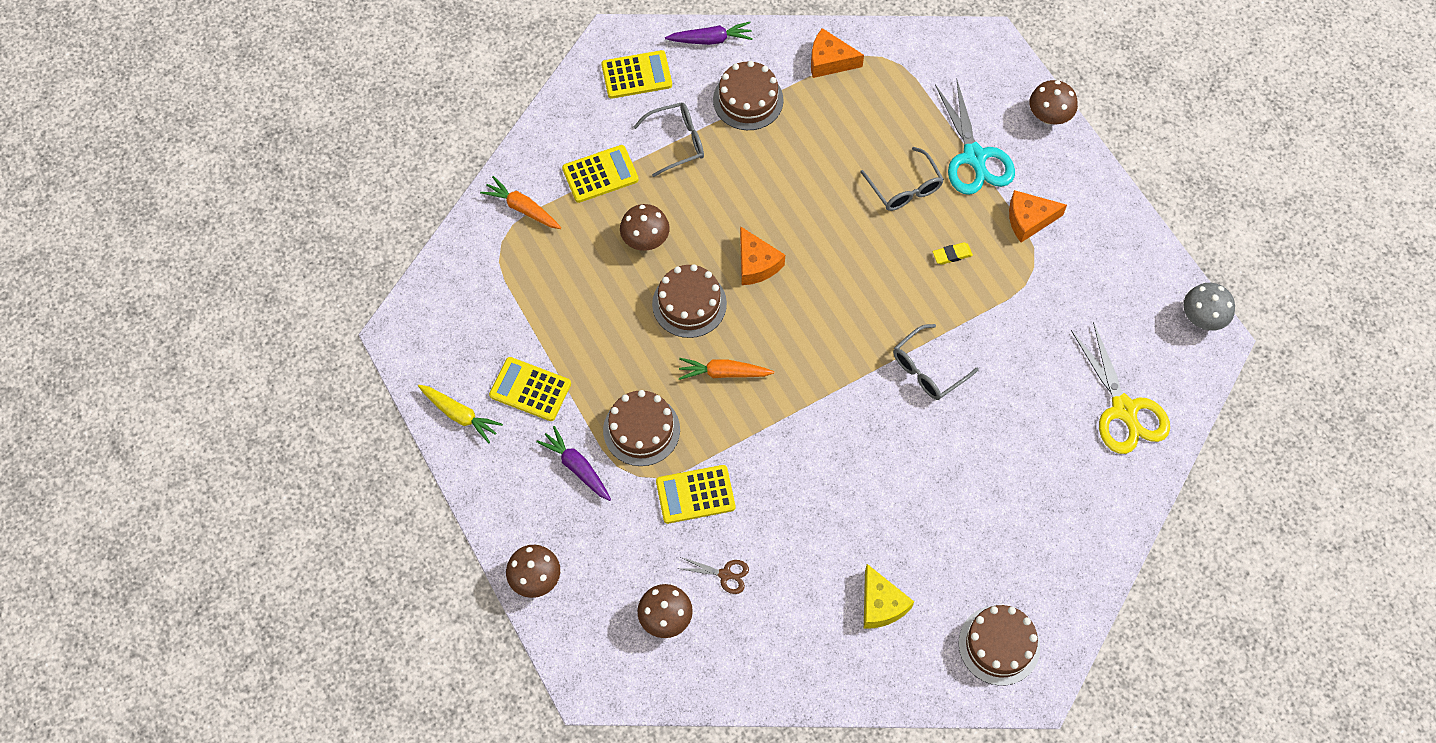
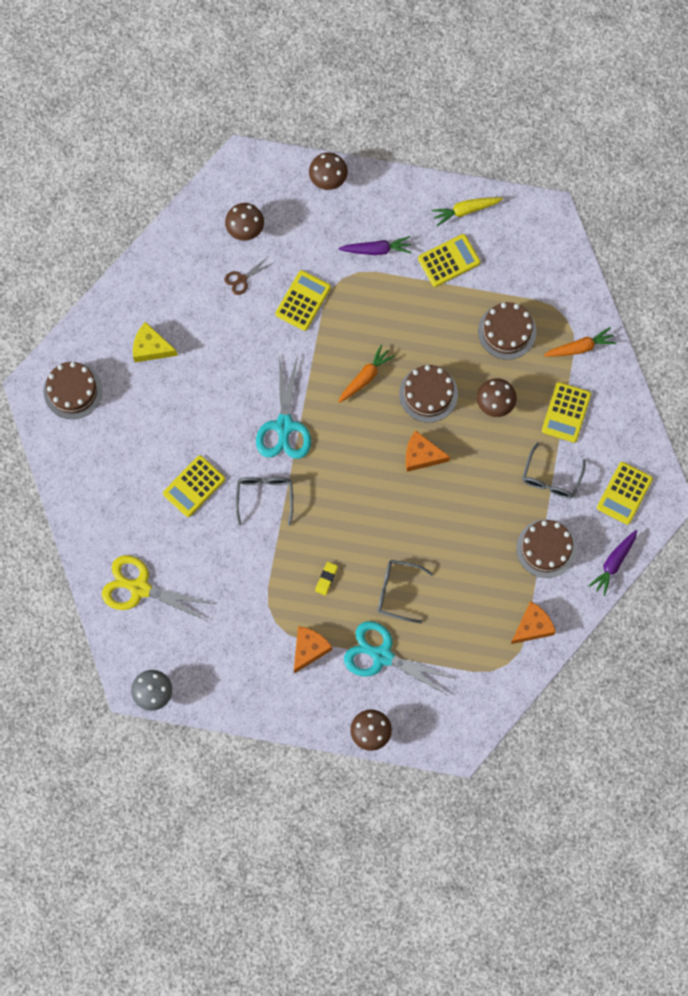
camera: 130 degrees right, 10 degrees up
brown cake [603,390,680,466] -> brown cake moved to [478,302,536,360]
none -> yellow calculator [163,455,225,517]
none -> turquoise scissors [256,355,311,459]

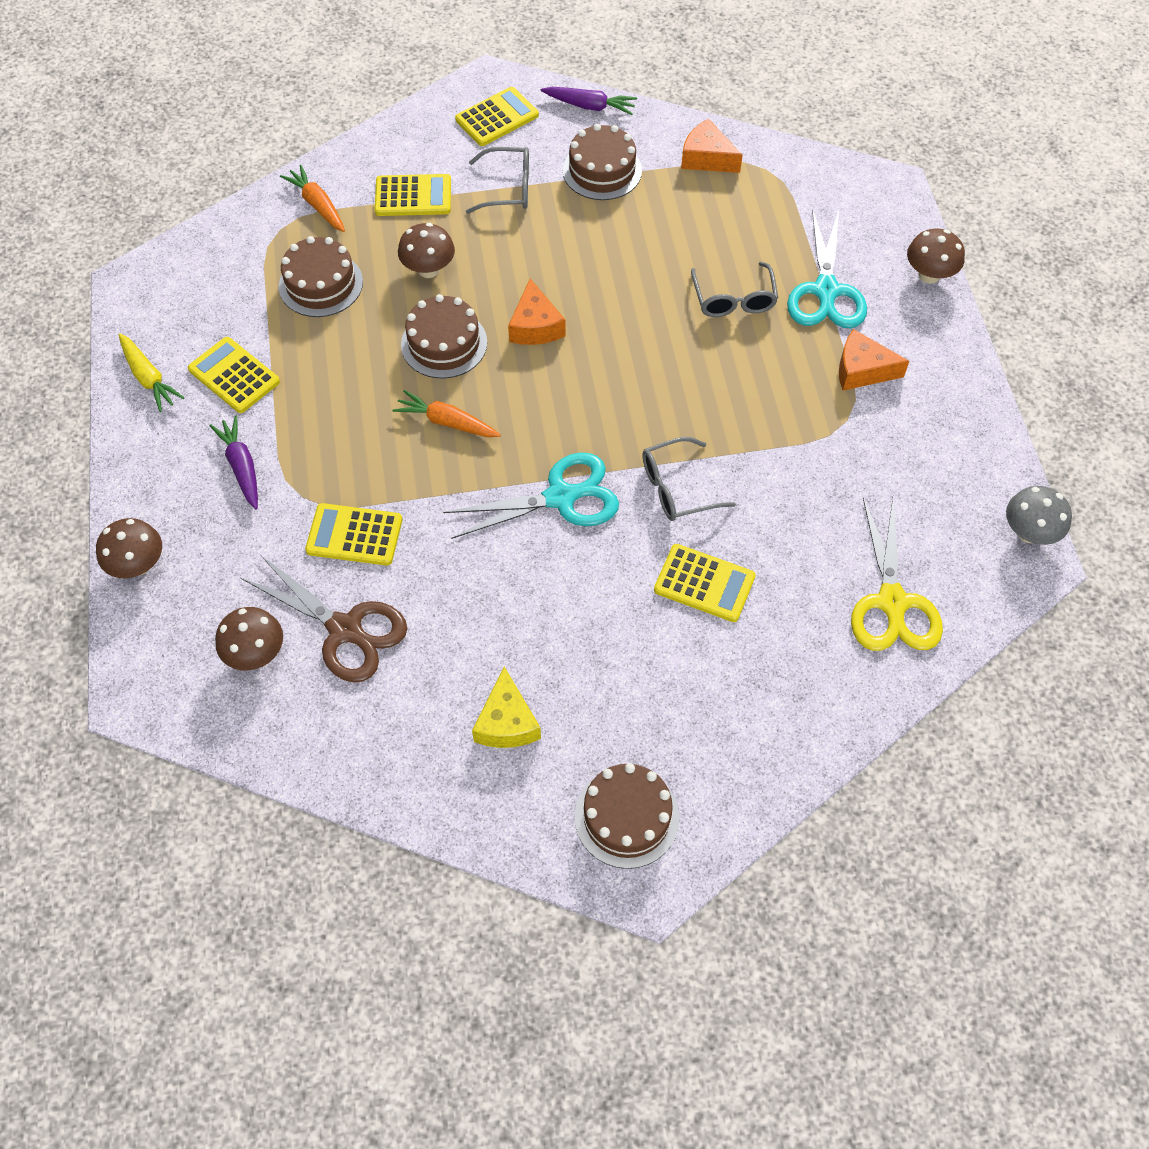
camera: 110 degrees left, 15 degrees down
brown scissors [224,258,273,295] -> brown scissors [241,556,407,682], size x2.10
yellow eraser [315,562,338,595] -> none
yellow calculator [597,462,653,525] -> yellow calculator turned 45 degrees counterclockwise [455,87,539,146]

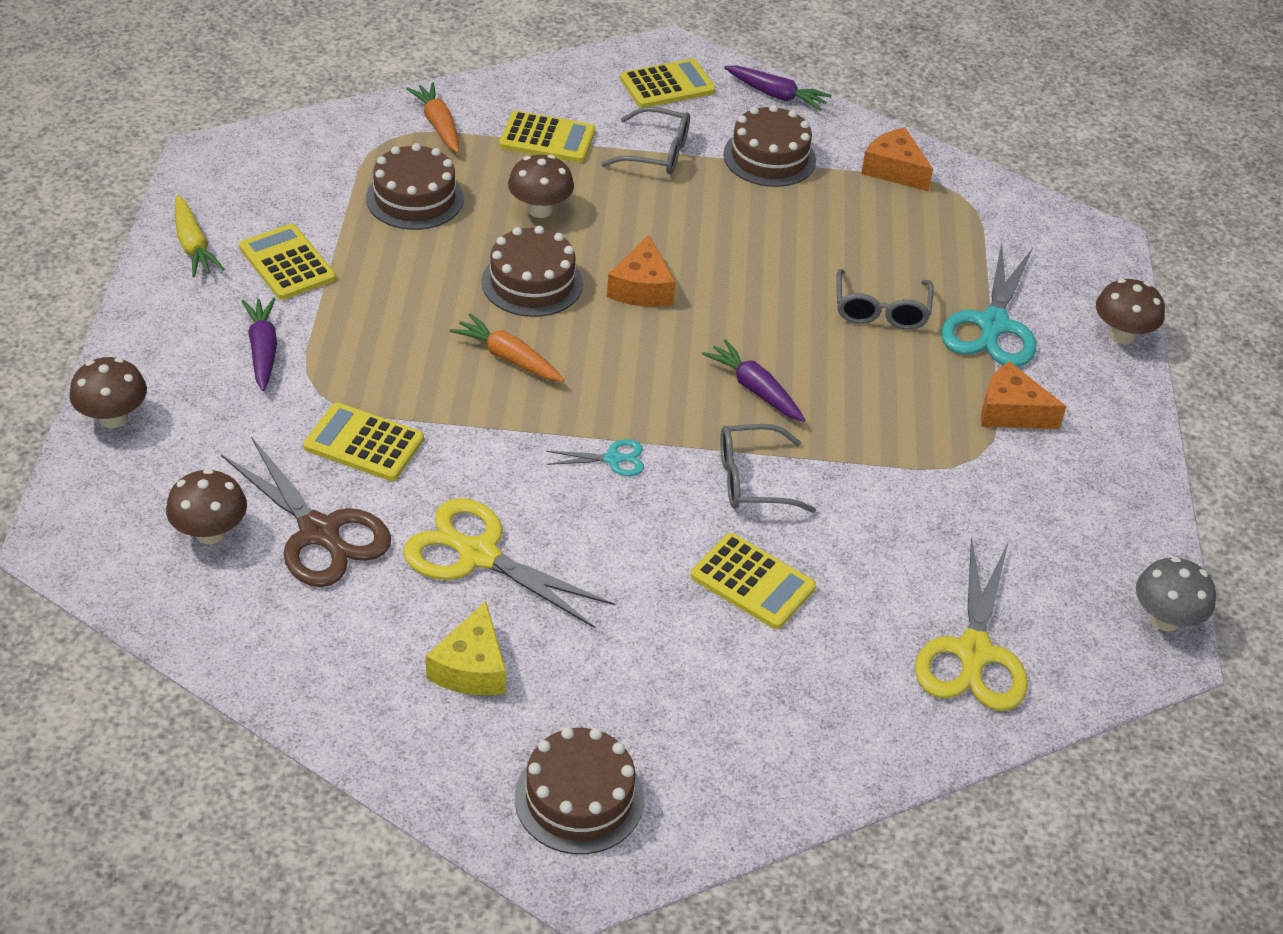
camera: 10 degrees right, 15 degrees down
turquoise scissors [443,452,619,539] -> turquoise scissors [546,439,644,476], size x0.48
none -> yellow scissors [403,498,615,628]
none -> purple carrot [702,339,805,422]

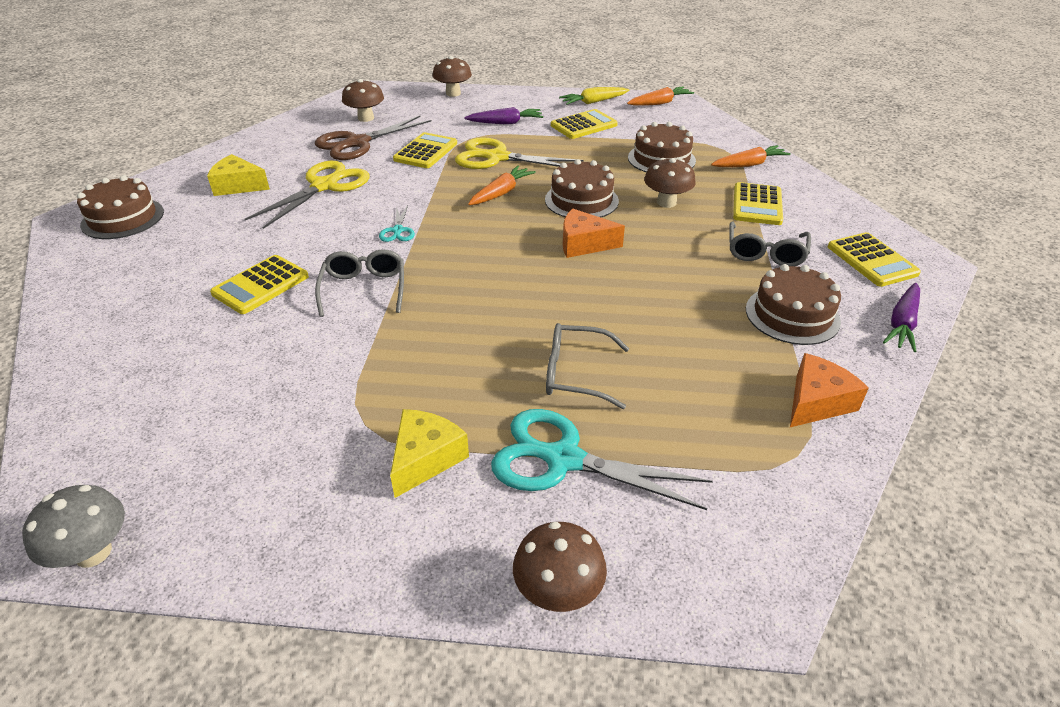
camera: 95 degrees right, 5 degrees down
purple carrot [702,339,805,422] -> none
yellow scissors [915,537,1028,711] -> yellow scissors moved to [455,137,583,169]
orange cheese [981,361,1067,429] -> yellow cheese [390,409,469,498]
none -> orange carrot [627,87,694,106]

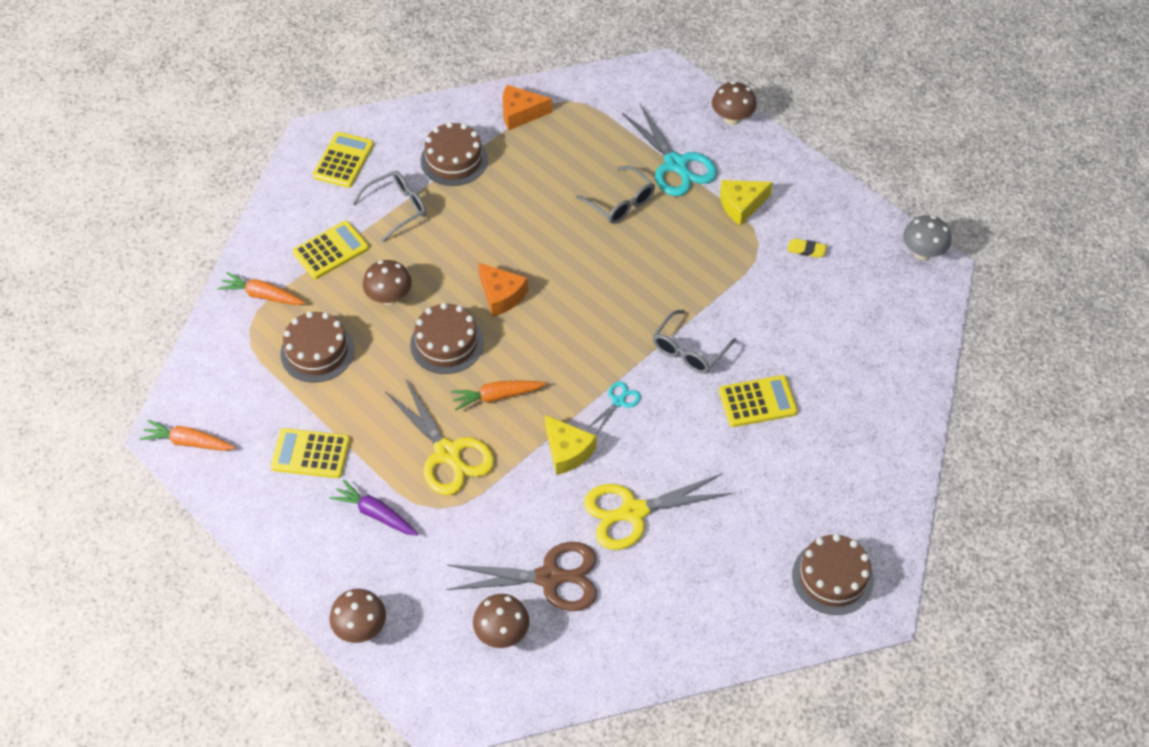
camera: 140 degrees left, 15 degrees up
yellow cheese [207,154,270,196] -> yellow cheese moved to [545,415,597,475]
yellow calculator [393,132,457,168] -> none
yellow carrot [559,87,629,105] -> none
purple carrot [883,283,920,352] -> none
none -> yellow eraser [787,239,827,258]

